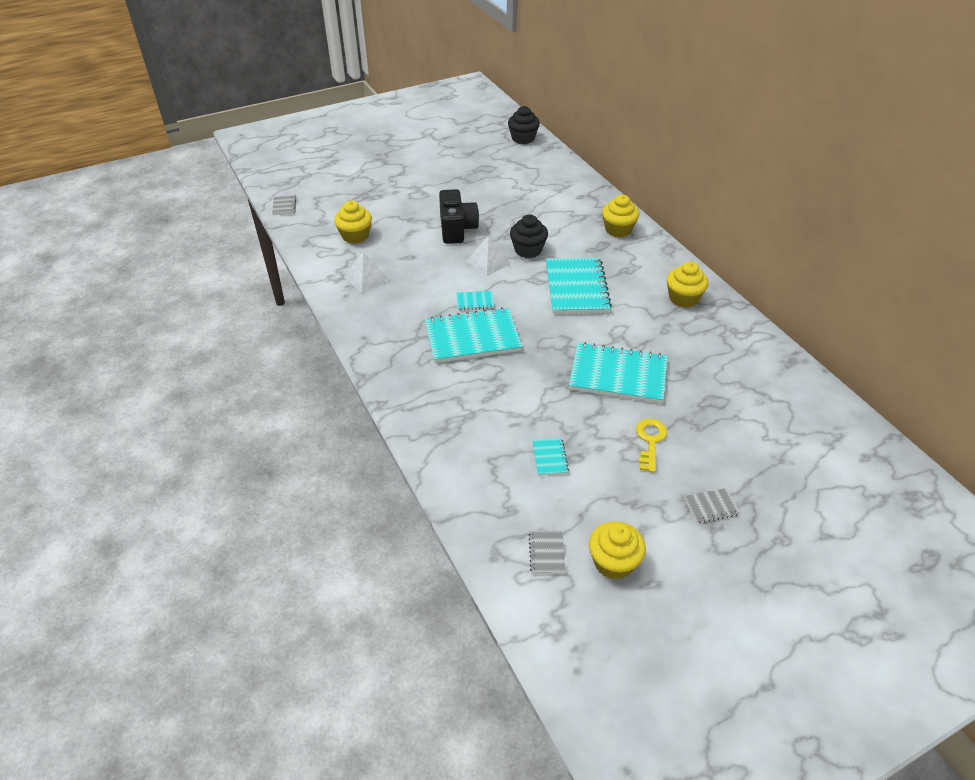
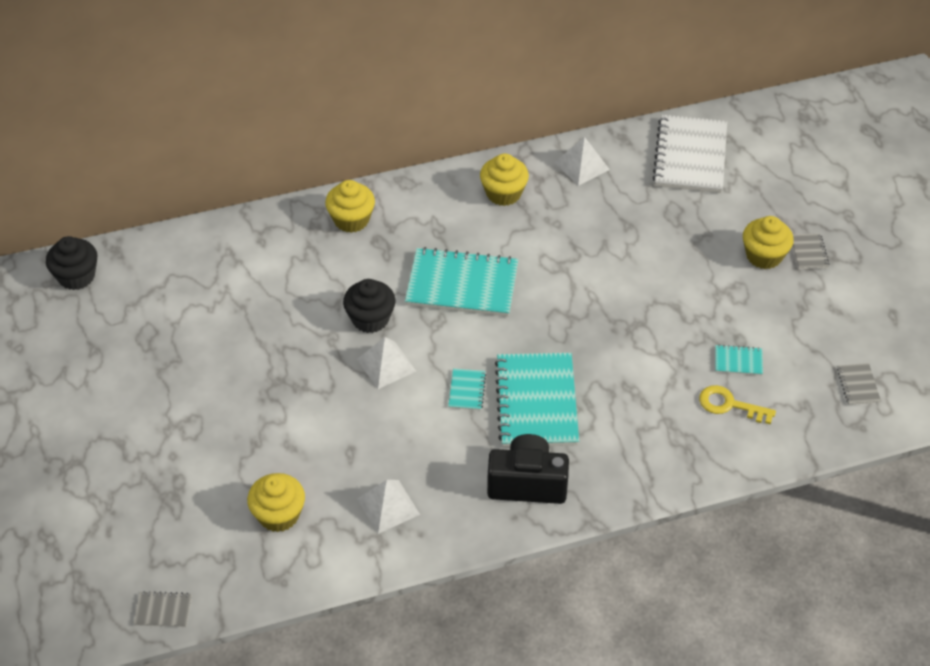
camera: 80 degrees left, 5 degrees up
black camera [439,189,479,244] -> black camera moved to [487,434,569,504]
grey notebook [528,531,566,574] -> grey notebook turned 75 degrees clockwise [837,363,881,405]
turquoise notebook [569,342,667,404] -> none
yellow cupcake [589,521,646,580] -> yellow cupcake moved to [743,216,794,269]
yellow key [636,419,667,473] -> yellow key moved to [699,385,776,424]
none -> white pyramid [555,137,610,186]
none -> white notebook [652,114,727,193]

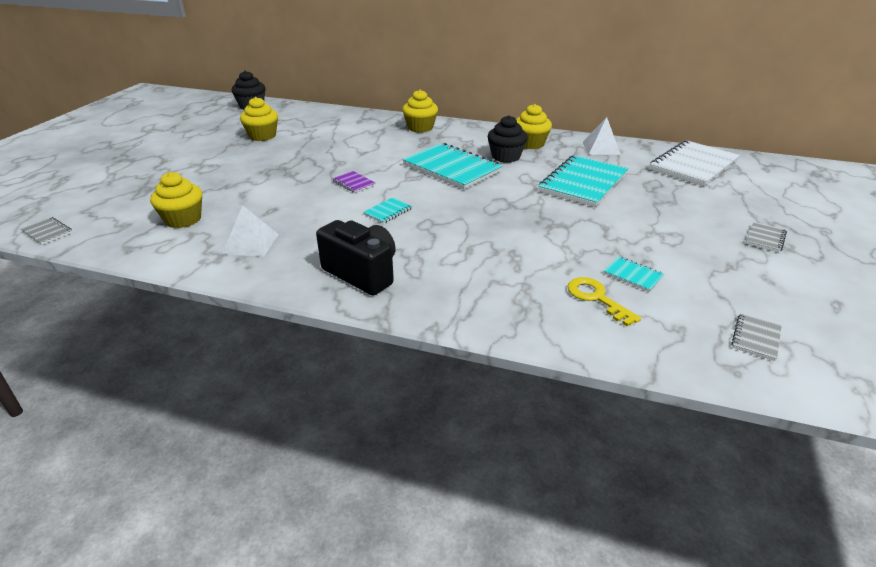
camera: 35 degrees right, 15 degrees down
black cupcake [343,279,396,333] -> black cupcake moved to [487,115,528,163]
white pyramid [357,337,416,389] -> purple notebook [332,171,376,193]
turquoise notebook [495,353,579,447] -> turquoise notebook moved to [538,155,629,207]
yellow cupcake [743,216,794,269] -> yellow cupcake moved to [240,97,278,141]

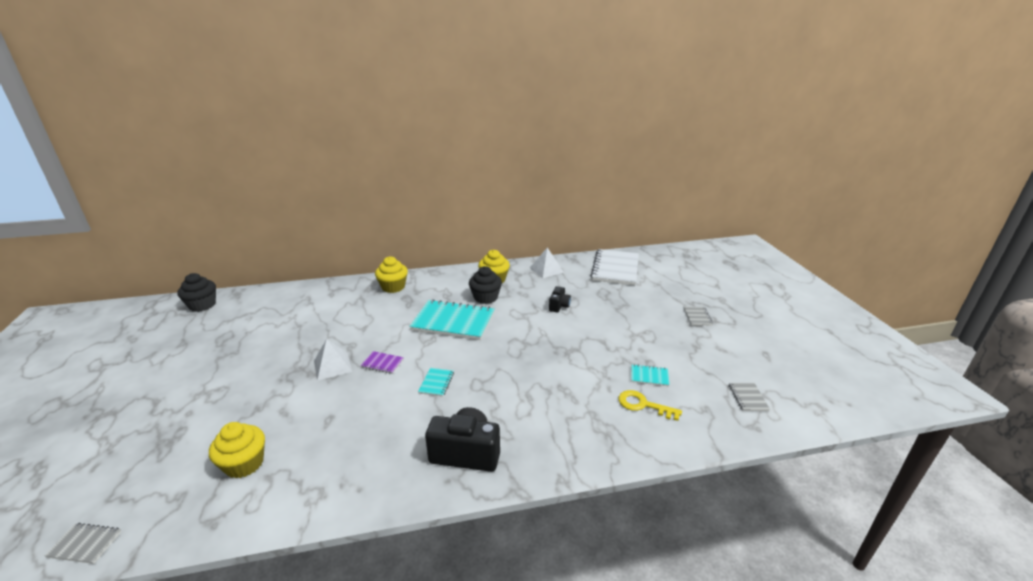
camera: 30 degrees left, 5 degrees down
white pyramid [222,205,279,257] -> white pyramid moved to [314,339,352,381]
yellow cupcake [240,97,278,141] -> none
turquoise notebook [538,155,629,207] -> black camera [549,286,571,312]

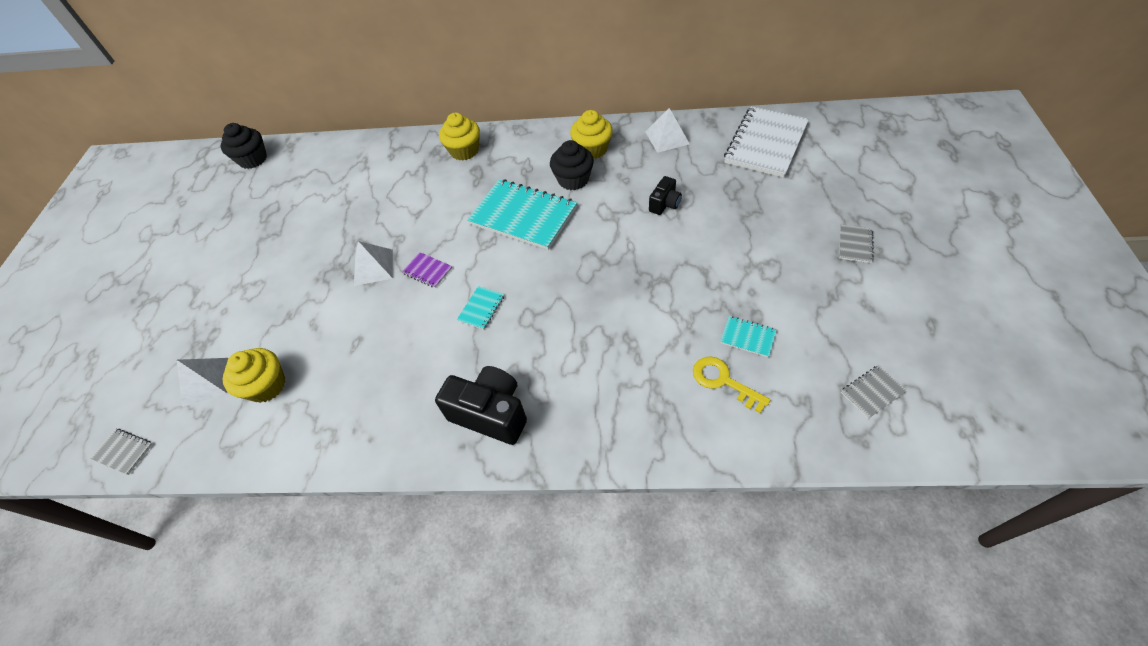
camera: 20 degrees right, 25 degrees up
grey notebook [729,383,770,411] -> grey notebook turned 45 degrees clockwise [841,365,907,419]
none -> white pyramid [177,358,228,407]

